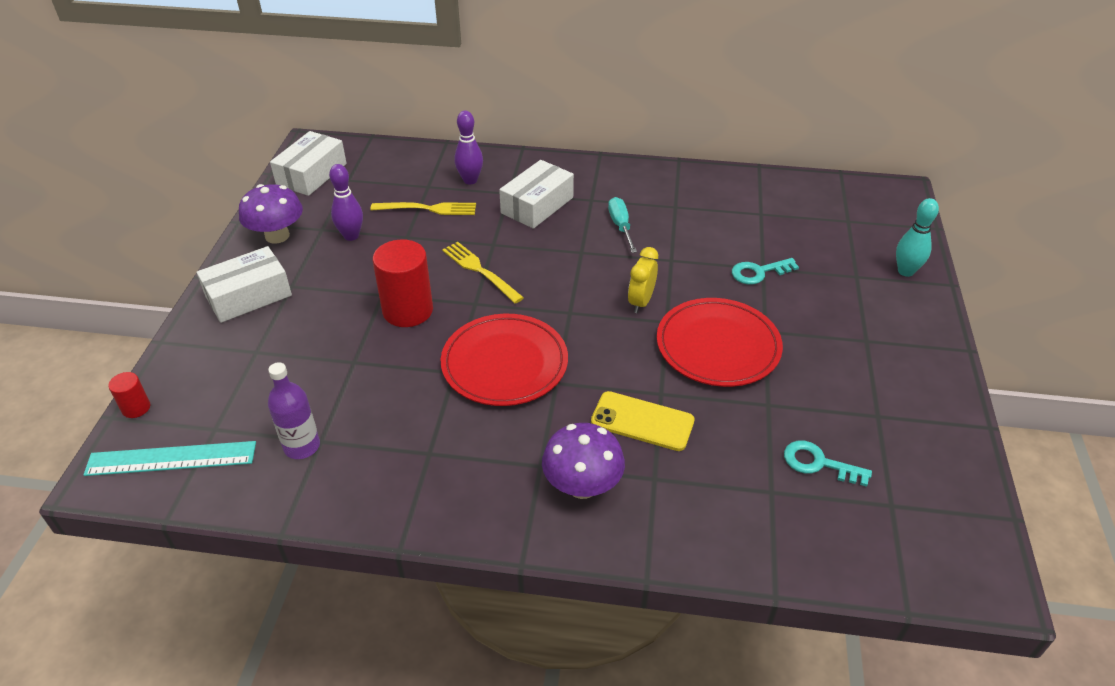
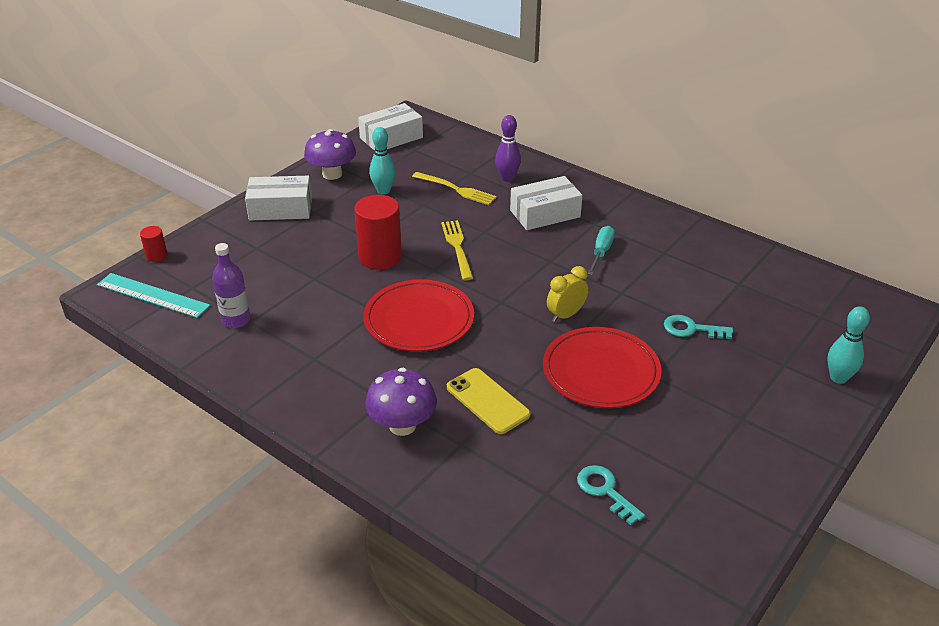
camera: 30 degrees right, 5 degrees down
purple bowling pin [329,164,363,241] -> turquoise bowling pin [369,127,396,195]

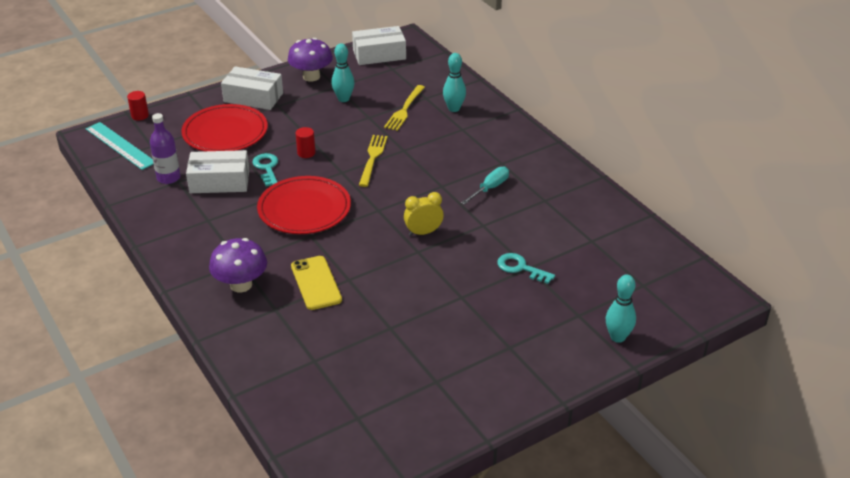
camera: 20 degrees right, 0 degrees up
red cylinder [354,195,402,270] -> red cylinder [296,127,315,158], size x0.49
yellow fork [412,172,497,205] -> yellow fork turned 60 degrees clockwise [384,85,425,131]
purple bowling pin [495,115,521,182] -> turquoise bowling pin [443,53,466,112]
white box [510,176,583,230] -> white box moved to [186,150,249,193]
red plate [543,327,662,408] -> red plate moved to [181,104,268,151]
turquoise key [577,465,645,525] -> turquoise key moved to [252,153,278,186]

